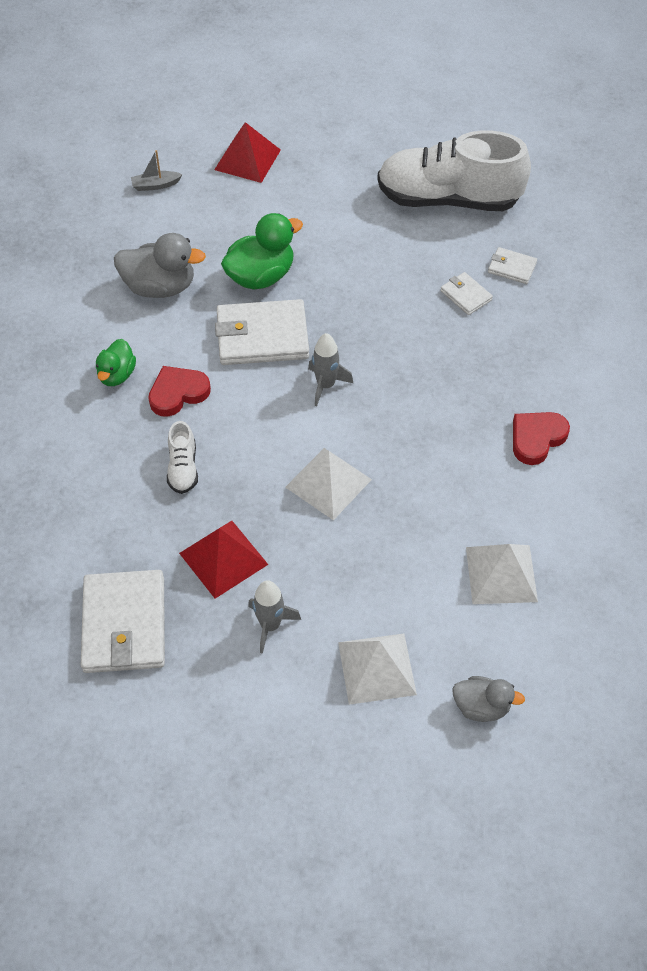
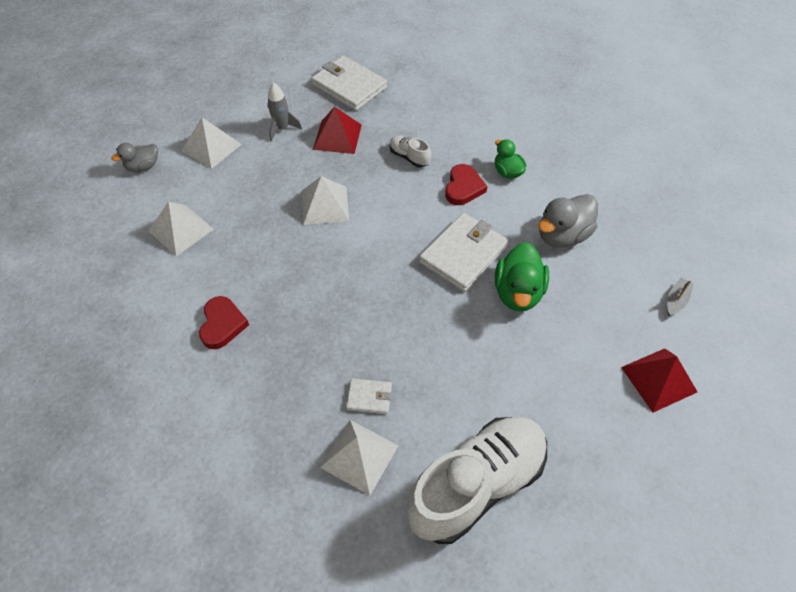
camera: 135 degrees right, 0 degrees up
grey rocket [308,333,353,406] -> none
white wallet [488,247,537,284] -> white pyramid [320,420,399,496]

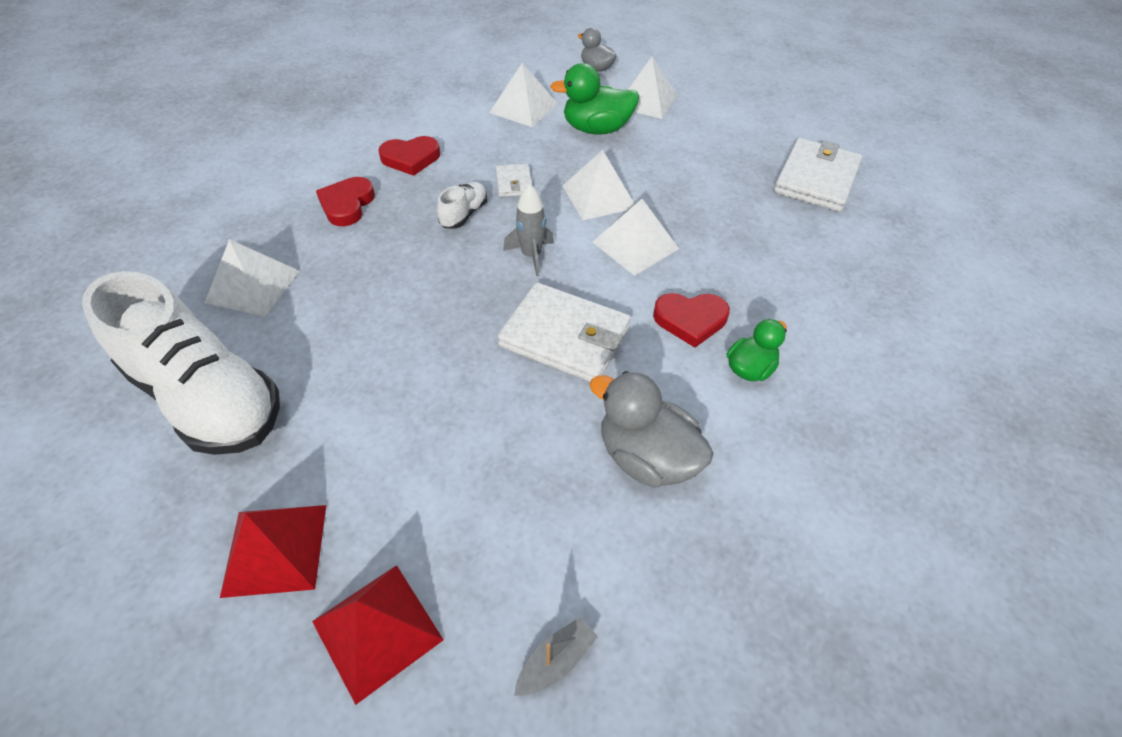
camera: 75 degrees right, 5 degrees down
grey rocket [267,82,302,141] -> grey rocket moved to [503,184,554,277]
red pyramid [313,106,362,154] -> red pyramid moved to [220,505,326,598]
white wallet [346,378,392,414] -> white wallet moved to [496,164,532,197]
white shoe [389,135,431,168] -> white shoe moved to [437,182,488,229]
green duck [495,242,549,311] -> green duck moved to [550,63,639,135]
grey boat [667,278,693,316] -> grey boat turned 60 degrees counterclockwise [514,617,598,696]
none -> red heart [316,177,375,226]
none -> white pyramid [593,199,679,276]

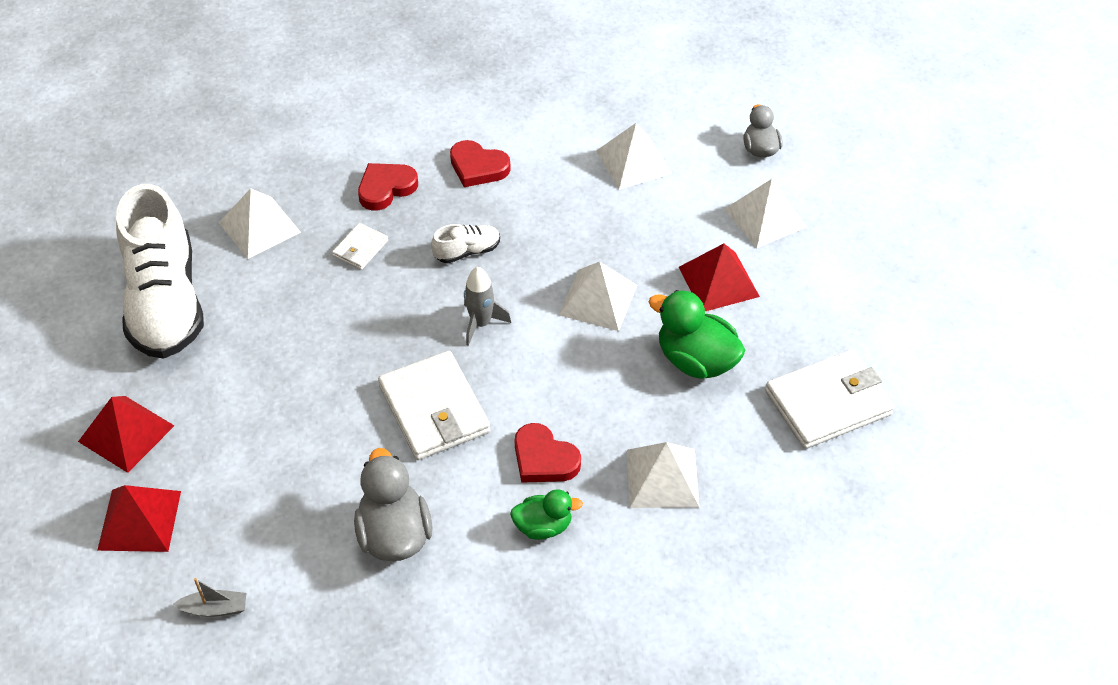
camera: 40 degrees right, 0 degrees up
white wallet [496,164,532,197] -> white wallet moved to [332,223,388,270]
green duck [550,63,639,135] -> green duck moved to [649,290,746,379]
white pyramid [593,199,679,276] -> white pyramid moved to [627,442,699,508]
none -> red pyramid [679,243,760,311]

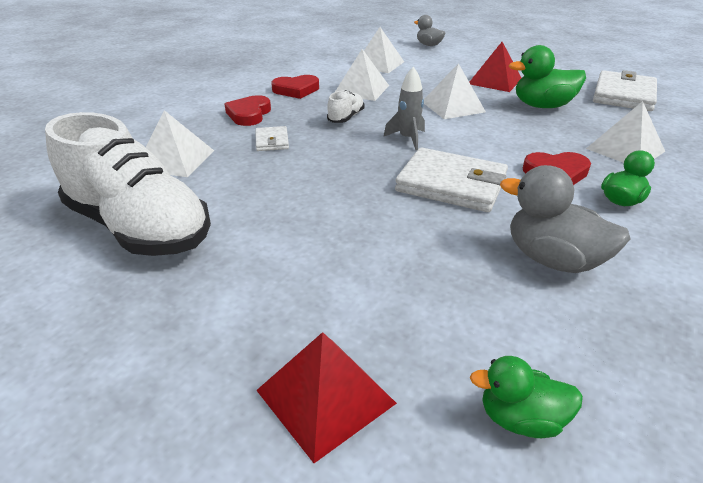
camera: 40 degrees left, 15 degrees down
red pyramid [78,396,174,473] -> none
grey boat [173,578,246,617] -> green duck [470,356,583,438]
white pyramid [724,179,807,248] -> white pyramid moved to [335,49,389,101]

